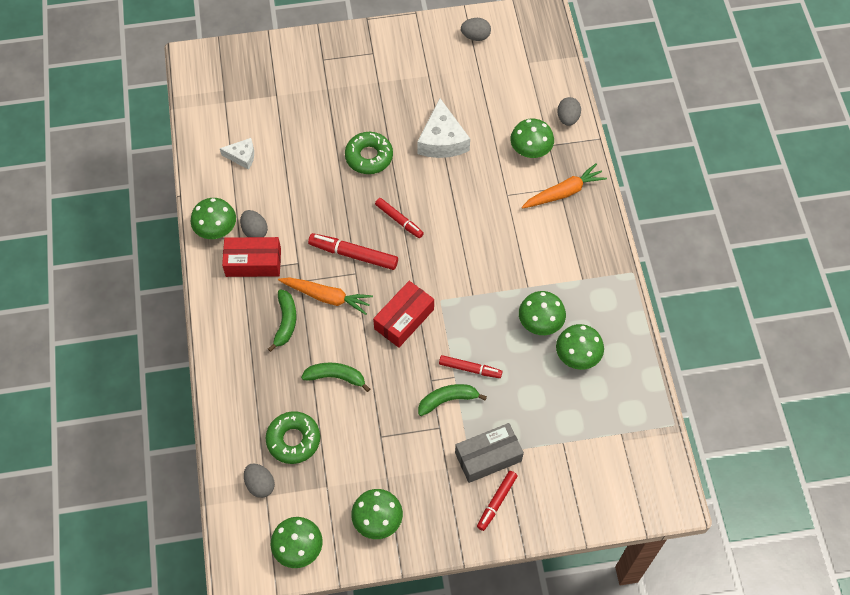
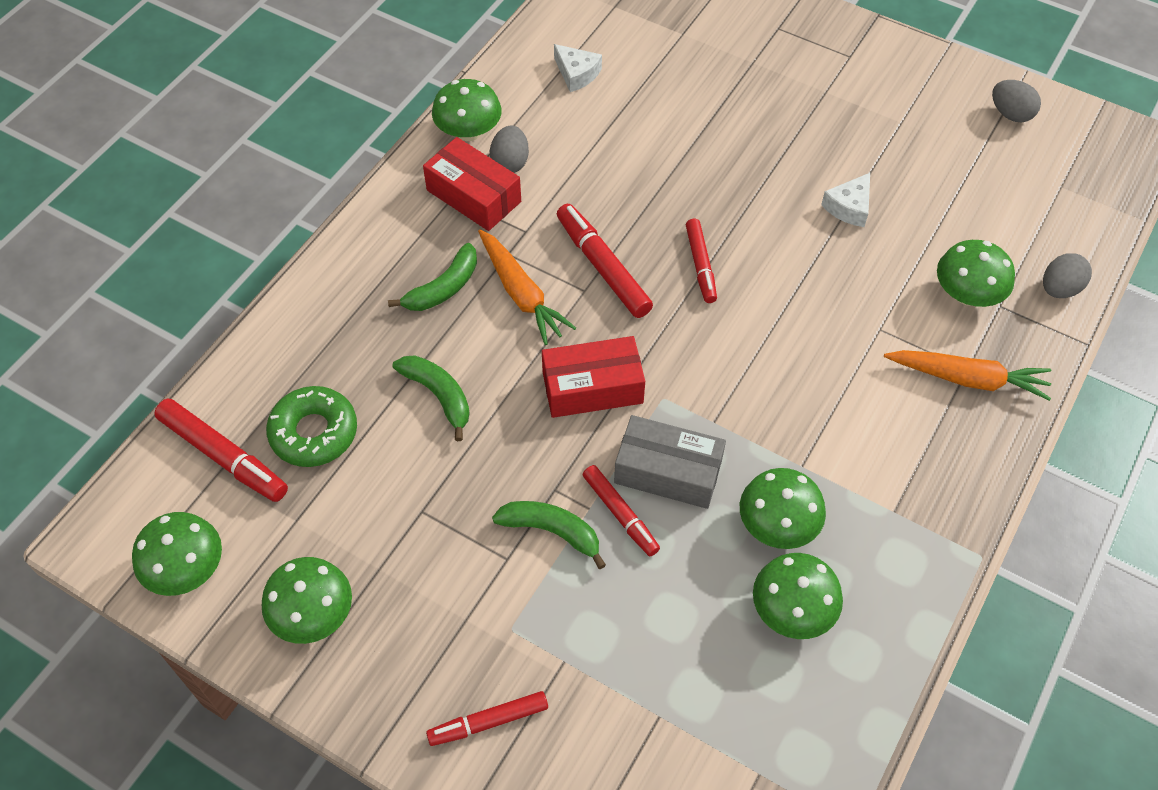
camera: 40 degrees right, 5 degrees down
grey egg [244,463,275,498] -> red marker [154,398,288,502]
green donut [345,132,393,174] -> none
white cheese [417,98,470,158] -> white cheese [821,173,870,227], size x0.57
grey box [455,423,524,483] -> grey box moved to [614,415,726,509]

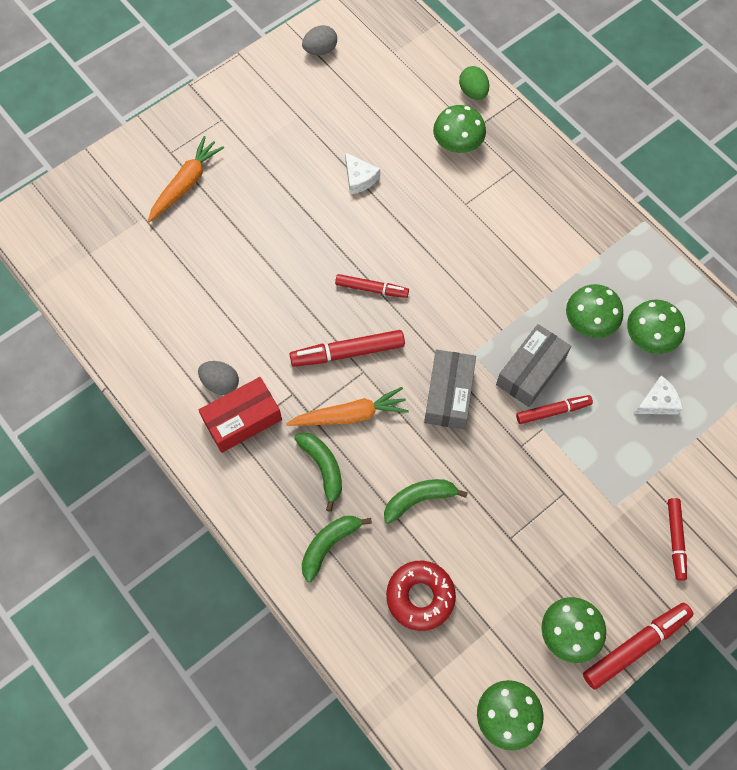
camera: 70 degrees left, 10 degrees up
red marker [154,398,288,502] -> red marker moved to [583,603,694,690]
green donut [266,386,357,467] -> red donut [386,561,456,631]
green mushroom [432,79,502,141] -> none
green banana [492,501,606,569] -> green banana moved to [302,516,372,582]
red box [542,336,645,418] -> grey box [424,350,476,429]
white cheese [554,44,602,92] -> white cheese moved to [634,375,683,415]
orange carrot [884,350,1051,401] -> orange carrot moved to [148,136,224,222]
grey egg [1043,253,1092,298] -> green egg [459,66,489,100]

